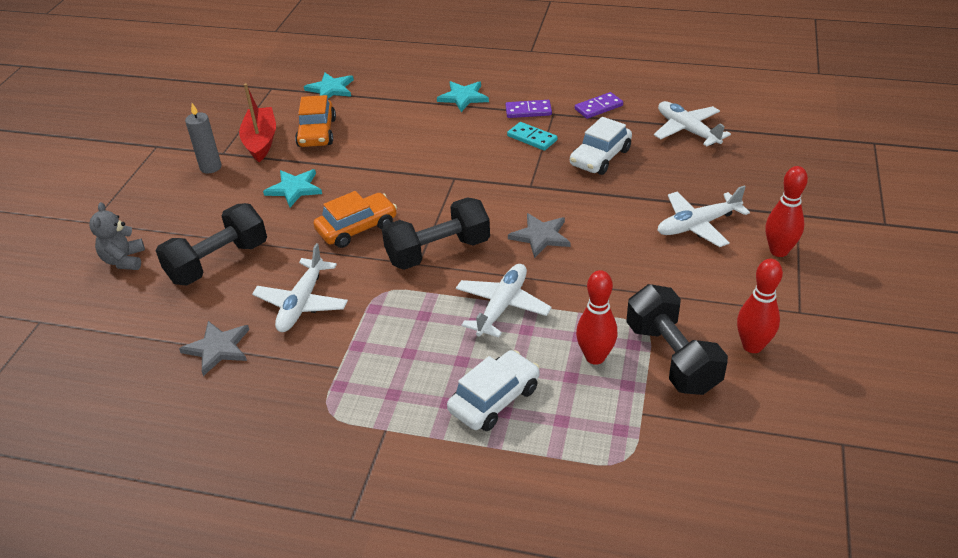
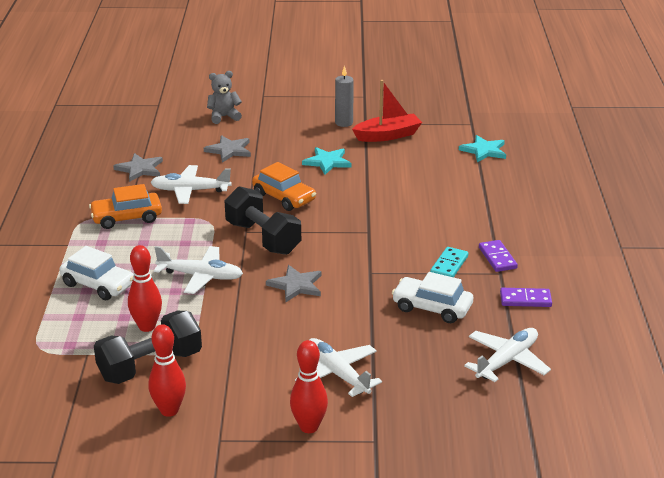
camera: 75 degrees right, 10 degrees down
black dumbbell [156,203,267,286] -> grey star [204,135,251,163]
orange car [295,95,336,147] -> orange car moved to [89,184,162,229]
turquoise star [437,81,489,112] -> none
purple domino [575,92,623,119] -> purple domino turned 45 degrees counterclockwise [500,288,552,307]

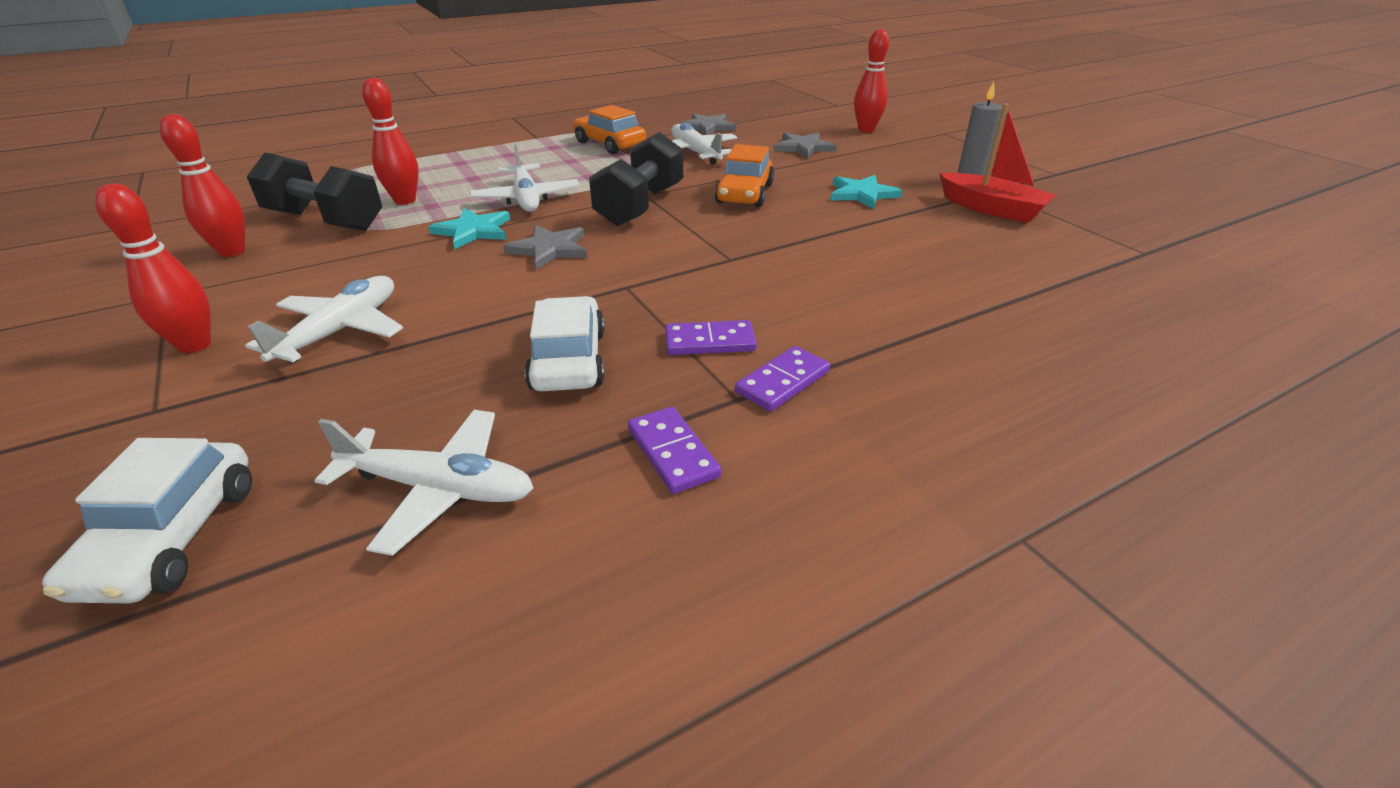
camera: 60 degrees right, 5 degrees up
white car [59,246,134,300] -> white car moved to [42,438,252,603]
grey teddy bear [207,71,242,124] -> red bowling pin [854,29,889,132]
turquoise domino [430,247,468,277] -> purple domino [665,320,757,355]
turquoise star [459,135,506,162] -> turquoise star moved to [428,208,510,249]

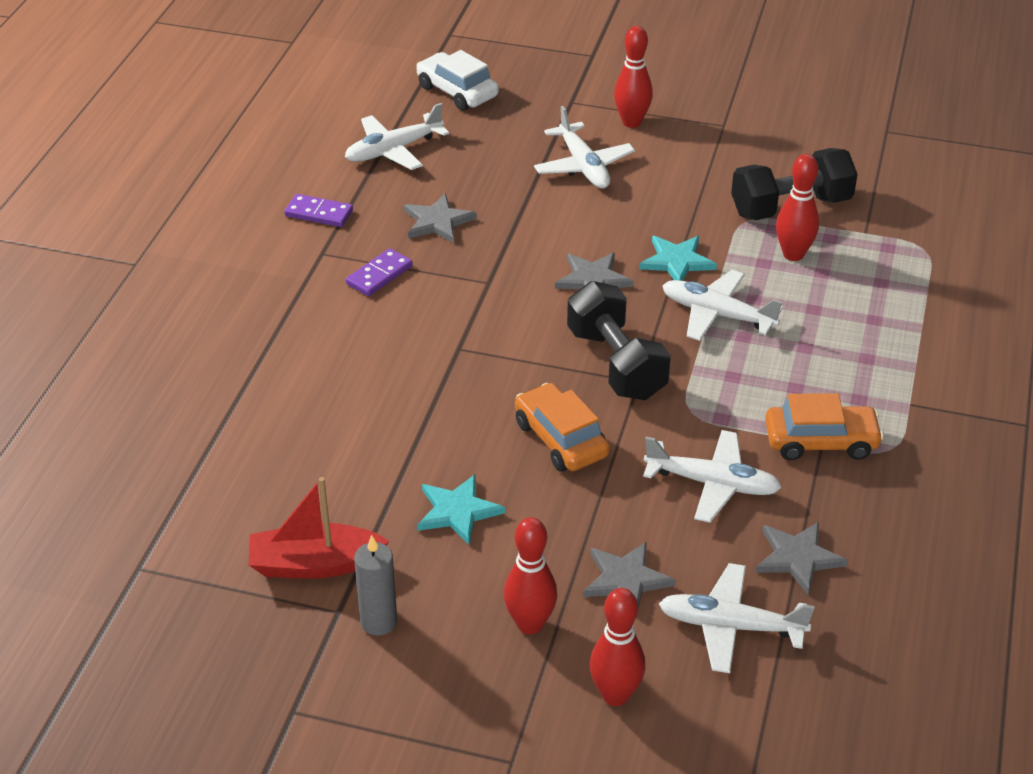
camera: 135 degrees right, 5 degrees up
red bowling pin [159,114,245,257] -> red bowling pin moved to [504,517,557,634]
white car [525,296,605,391] -> grey star [404,193,477,243]
purple domino [735,346,830,412] -> none
none -> white plane [659,563,814,673]

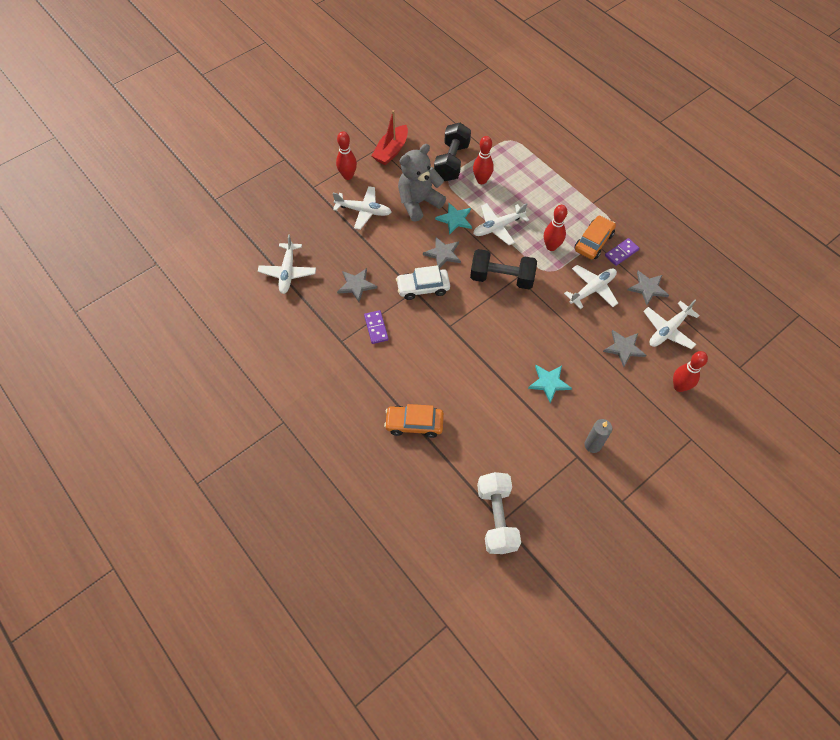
camera: 55 degrees left, 20 degrees up
red boat [249,477,389,579] -> red boat moved to [372,110,408,165]
purple domino [284,194,353,227] -> purple domino moved to [605,238,640,266]
white car [416,50,499,111] -> white car moved to [396,265,450,300]
red bowling pin [504,517,557,634] -> red bowling pin moved to [544,205,568,251]
orange car [515,383,610,472] -> orange car moved to [384,404,444,438]
none -> grey teddy bear [398,144,446,222]
none -> white dumbbell [477,472,521,554]

